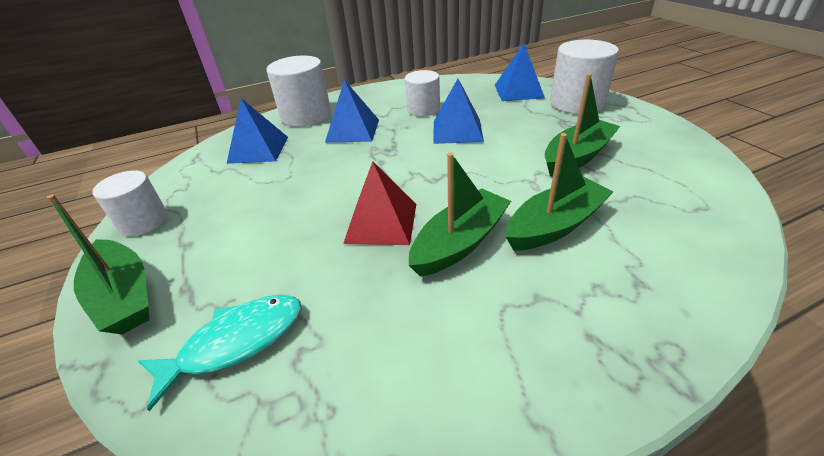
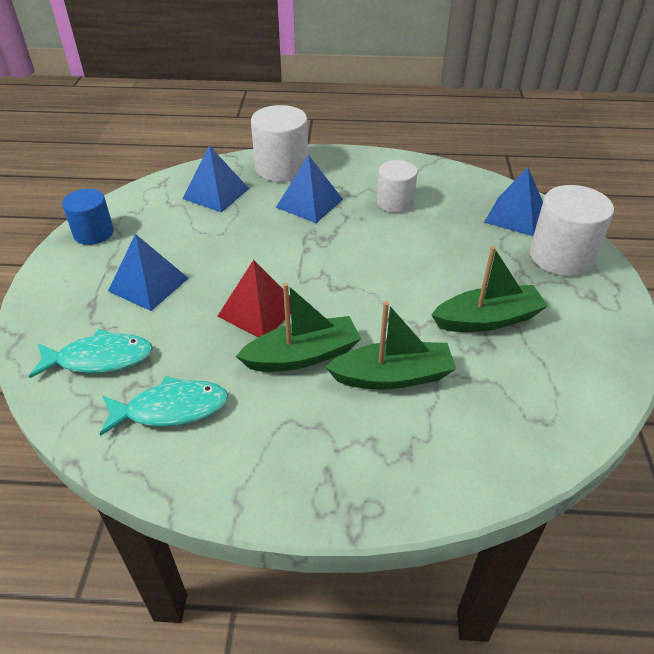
camera: 25 degrees right, 5 degrees up
green boat [47,194,149,335] -> none
white cylinder [93,171,167,236] -> blue cylinder [62,189,114,245]
blue pyramid [433,79,484,144] -> blue pyramid moved to [108,234,188,311]
none -> turquoise fish [100,376,229,436]

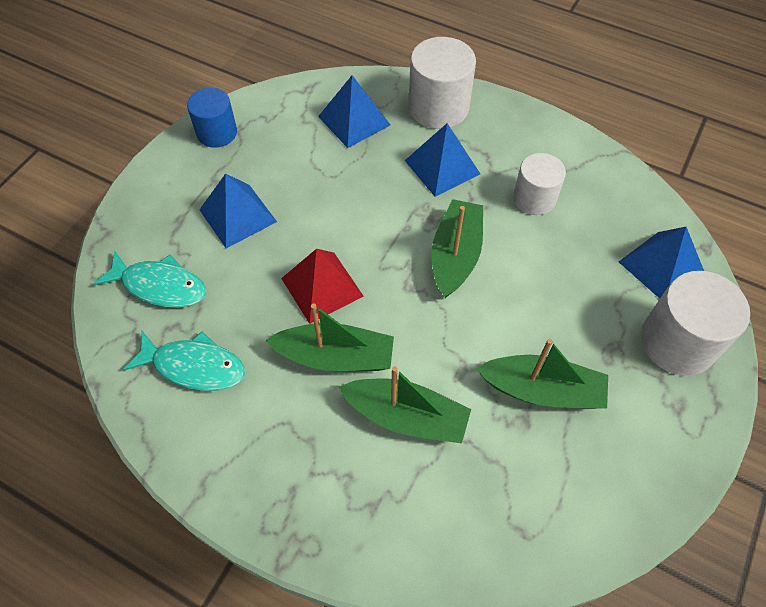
camera: 25 degrees right, 15 degrees up
none -> green boat [431,199,483,298]

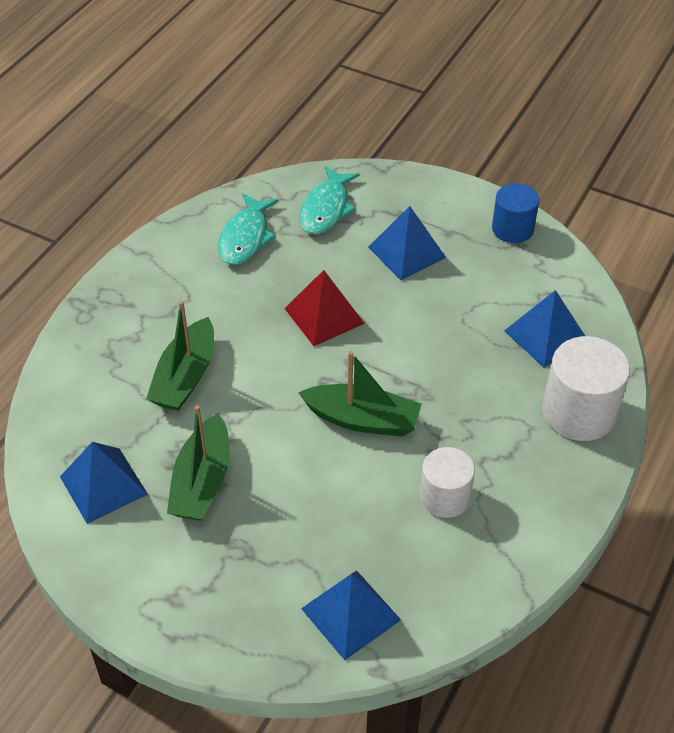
camera: 90 degrees right, 10 degrees down
green boat [266,303,394,372] -> none
blue pyramid [405,123,480,197] -> blue pyramid moved to [60,442,148,524]
white cylinder [641,271,750,375] -> none

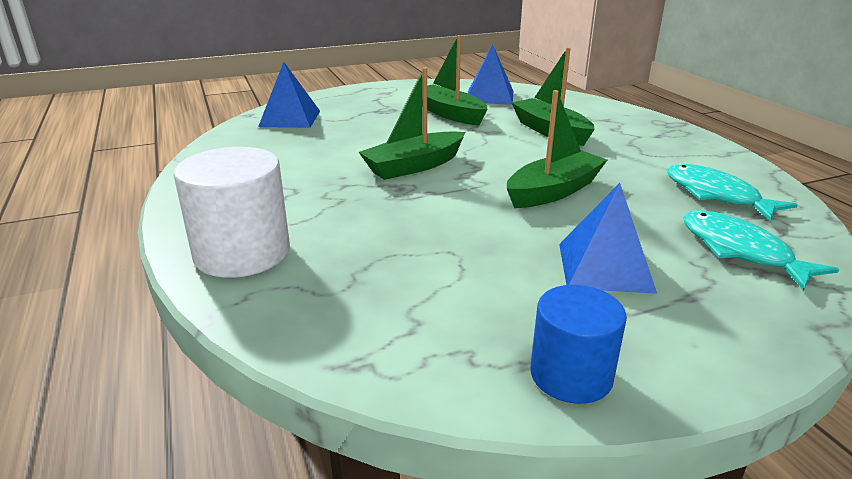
camera: 130 degrees right, 20 degrees down
red pyramid [284,270,365,346] -> green boat [507,90,607,208]
white cylinder [420,447,475,518] -> none
blue pyramid [504,290,585,368] -> none

